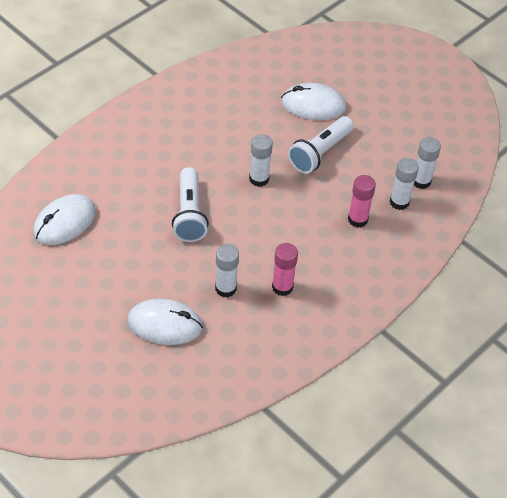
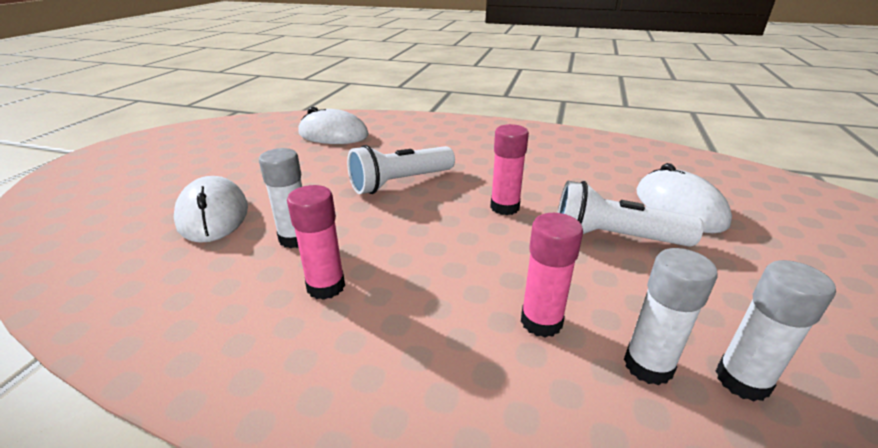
camera: 65 degrees right, 20 degrees down
white glue stick [249,134,273,187] -> pink glue stick [490,124,529,215]

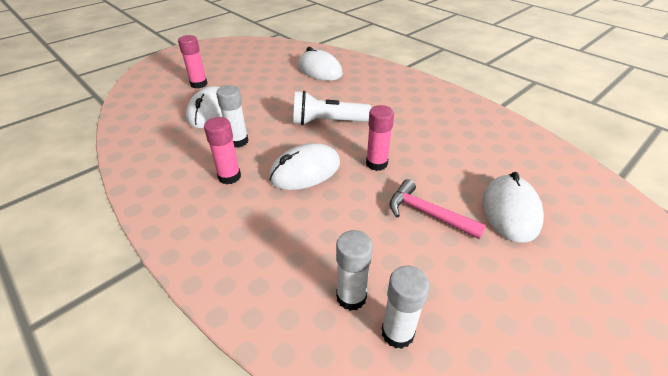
camera: 30 degrees right, 10 degrees up
pink glue stick [521,213,583,338] -> pink glue stick moved to [178,35,208,88]
white flashlight [557,181,704,247] -> pink hammer [390,179,486,239]
none -> white mouse [269,143,340,190]

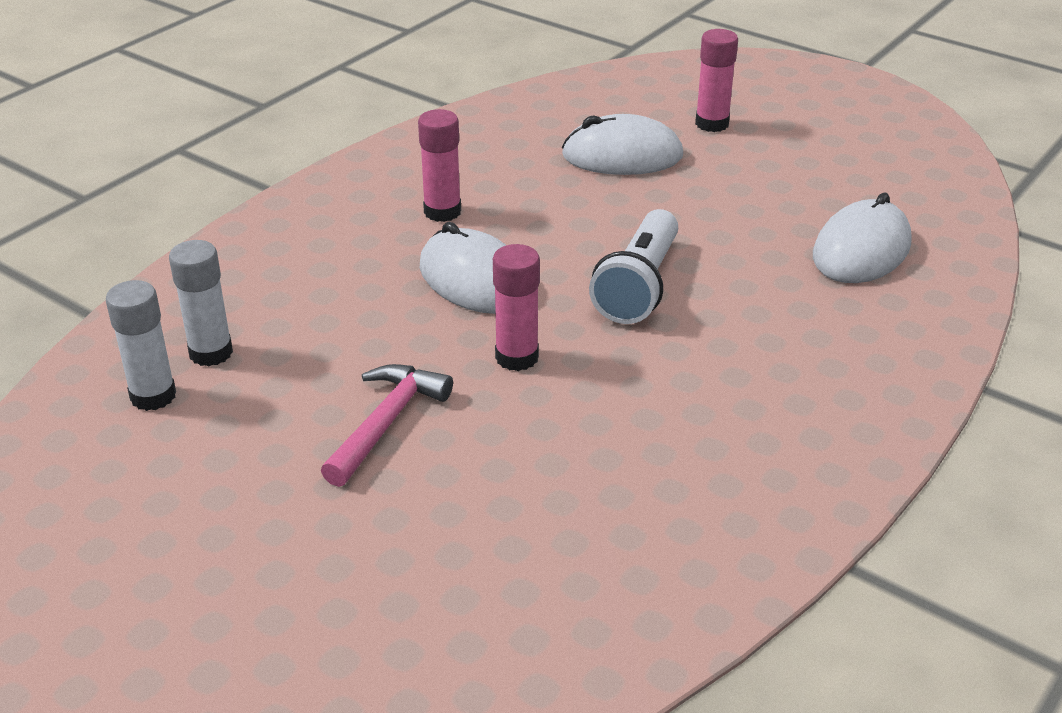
camera: 80 degrees right, 5 degrees down
white glue stick [216,85,248,148] -> none
white flashlight [293,91,371,125] -> white flashlight turned 150 degrees counterclockwise [589,209,678,324]
white mouse [483,172,544,243] -> none

